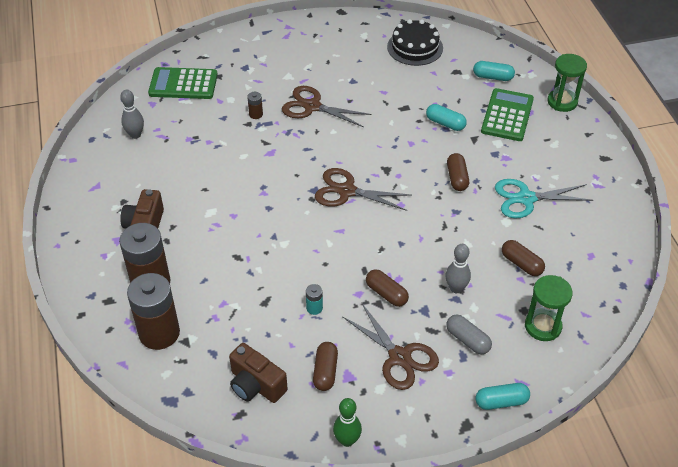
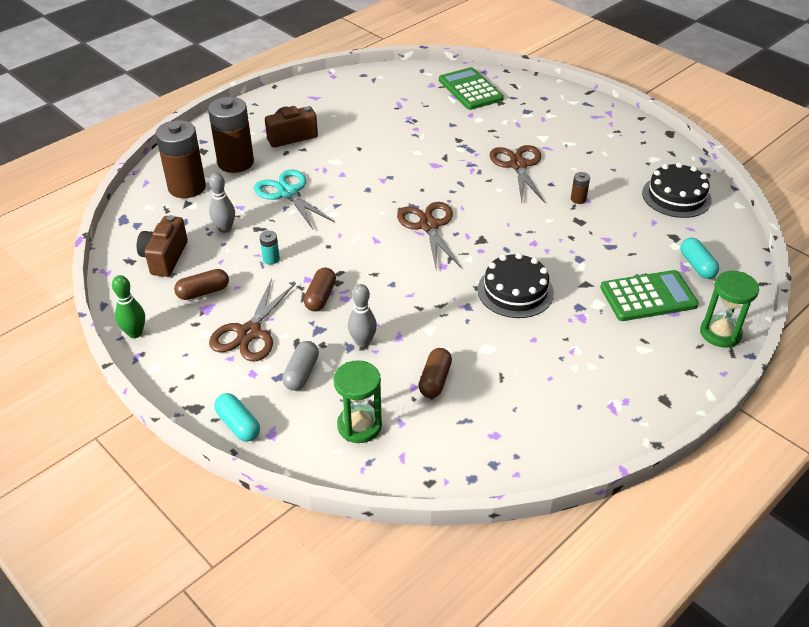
camera: 60 degrees right, 5 degrees down
grey bowling pin [120,90,144,139] -> grey bowling pin moved to [209,173,235,233]
brown battery [247,92,263,119] -> brown battery moved to [571,172,590,204]
turquoise capsule [426,104,467,131] -> none
brown capsule [447,153,469,191] -> black cake [477,253,554,318]
turquoise scissors [495,179,593,218] -> turquoise scissors moved to [254,169,334,229]

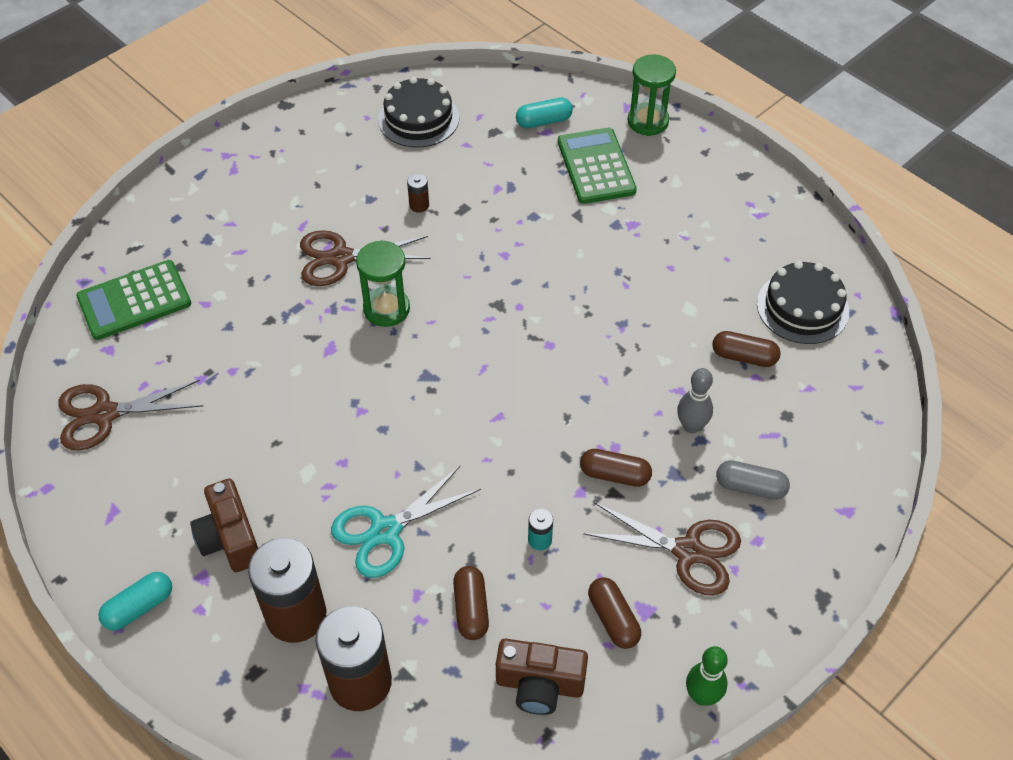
camera: 90 degrees left, 10 degrees up
grey bowling pin [209,173,235,233] -> brown capsule [453,566,489,640]
turquoise capsule [214,393,260,442] -> turquoise capsule moved to [98,572,172,631]
green hourglass [334,360,382,443] -> green hourglass moved to [356,240,410,327]
brown scissors [397,202,461,268] -> brown scissors moved to [58,380,203,451]
black cake [477,253,554,318] -> black cake moved to [757,261,849,344]

